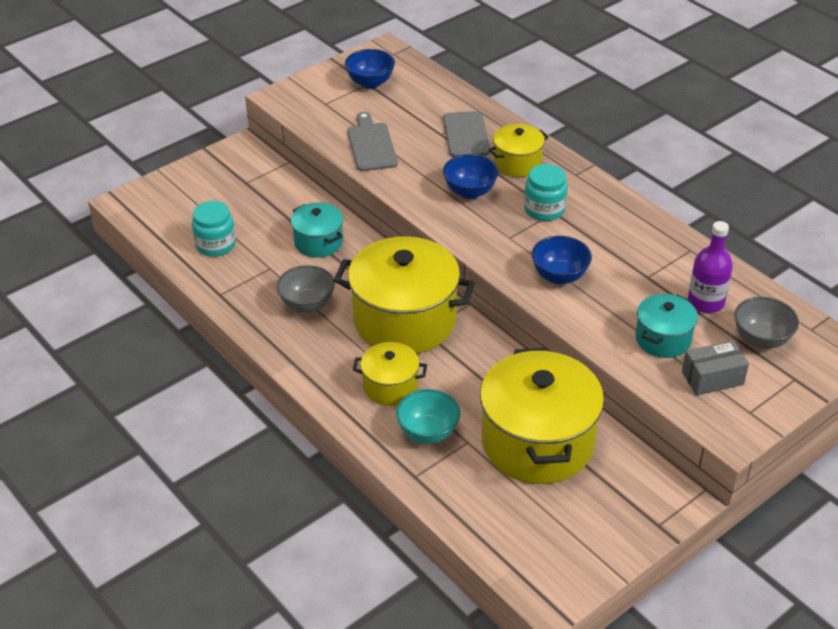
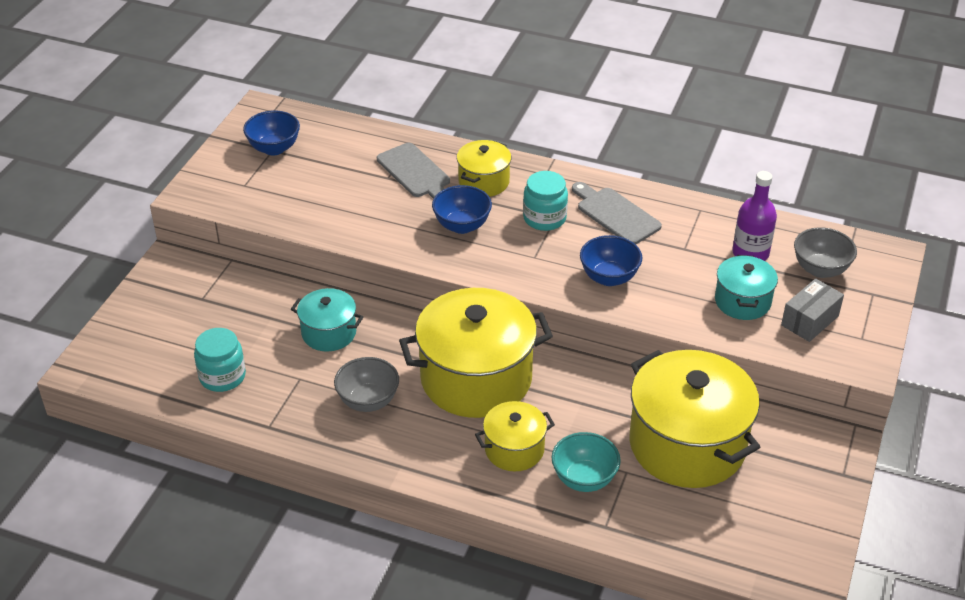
camera: 30 degrees left, 0 degrees up
grey cutting board [348,112,398,171] -> grey cutting board moved to [572,182,662,244]

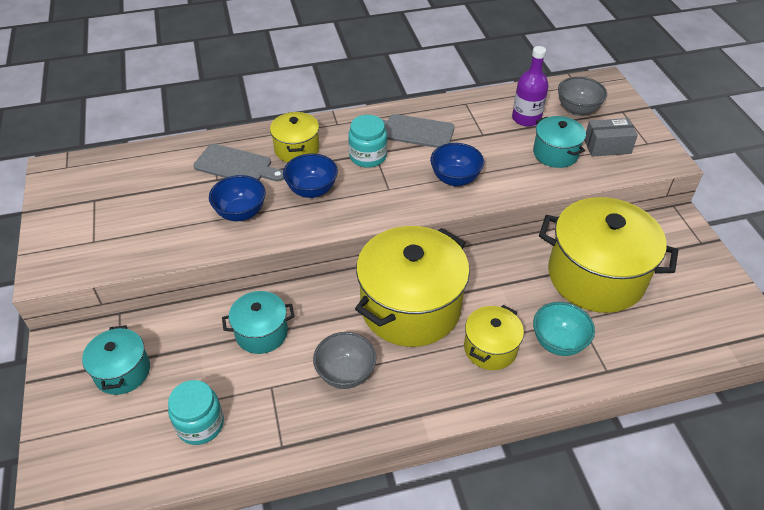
camera: 35 degrees left, 5 degrees up
blue bowl [243,111,300,155] -> blue bowl moved to [209,175,266,221]
grey box [781,278,844,342] -> grey box turned 75 degrees clockwise [584,118,638,157]
none -> turquoise pot [82,325,150,395]

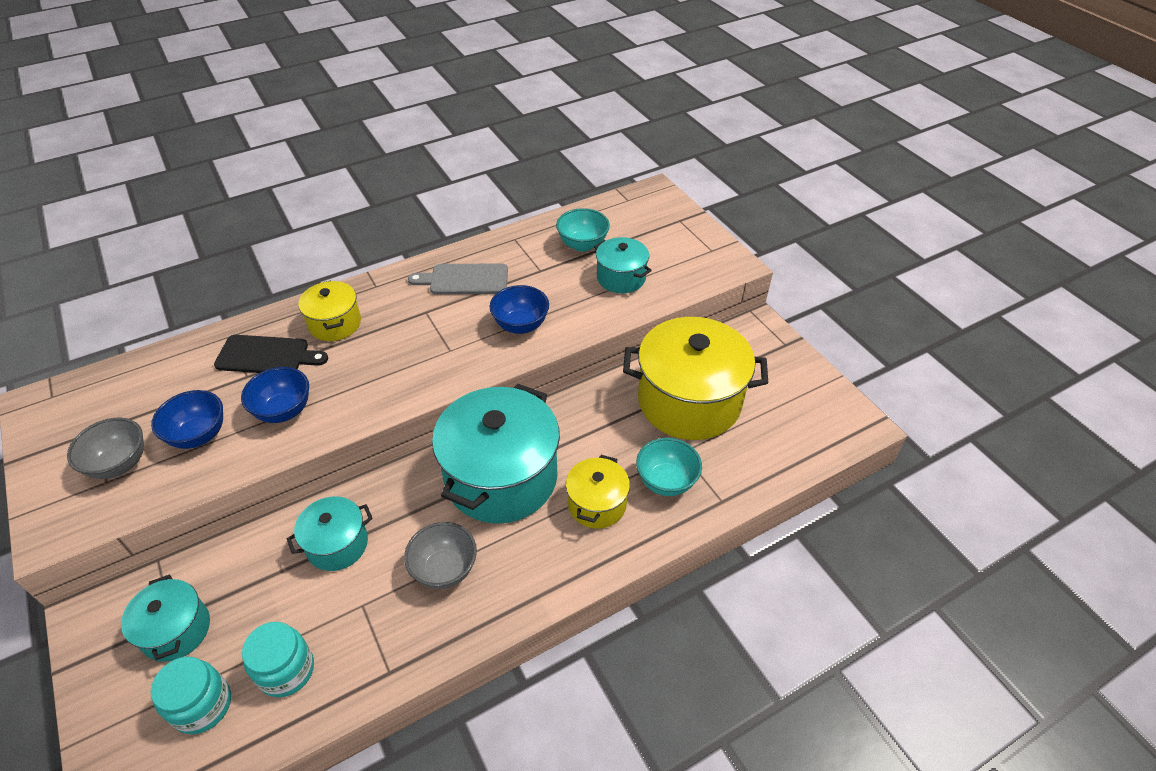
camera: 15 degrees left, 0 degrees up
grey cutting board [194,144,284,181] -> black cutting board [214,335,328,373]
blue bowl [283,154,338,198] -> blue bowl moved to [151,390,223,449]
turquoise jar [348,115,387,168] -> turquoise jar moved to [151,657,231,734]
yellow pot [355,226,470,347] -> turquoise pot [432,384,560,524]
purple bottle [512,46,549,127] -> turquoise bowl [556,208,610,252]
grey bowl [558,77,607,116] -> grey bowl moved to [67,417,144,479]
grey box [584,118,638,157] -> none

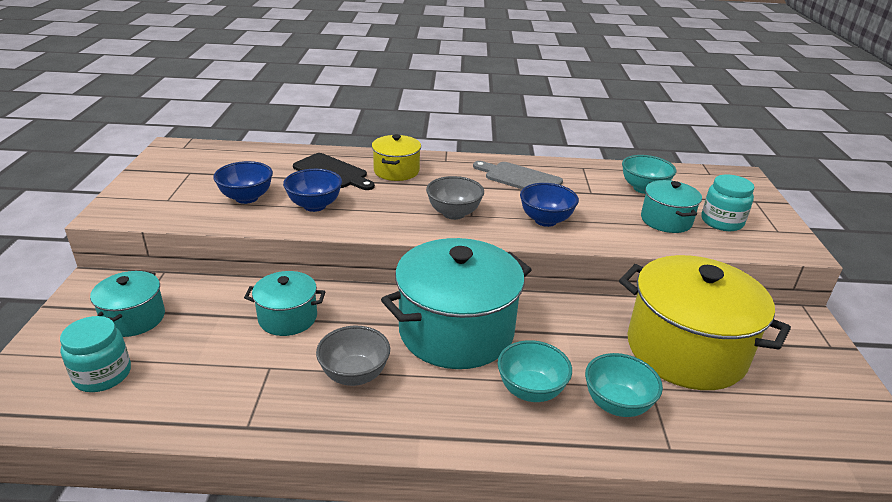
camera: 30 degrees right, 15 degrees down
grey bowl [67,417,144,479] -> grey bowl moved to [426,176,484,220]
turquoise jar [242,622,314,697] -> turquoise jar moved to [701,175,754,231]
yellow pot [566,455,630,529] -> turquoise bowl [498,340,572,402]

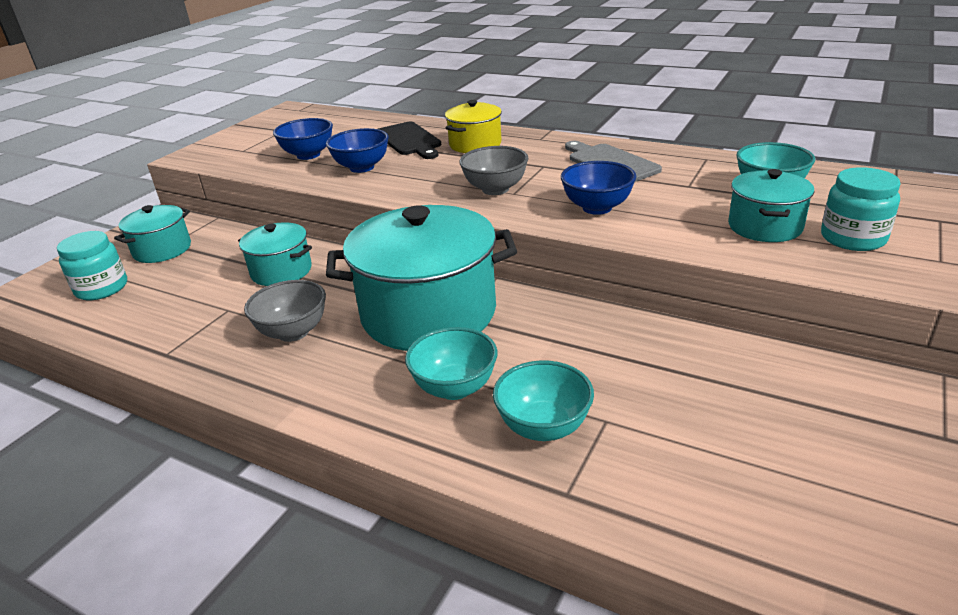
camera: 30 degrees right, 0 degrees up
yellow pot [619,255,791,390] -> none

